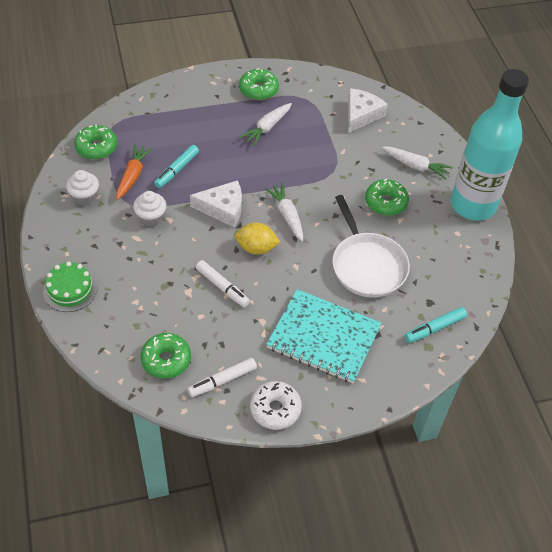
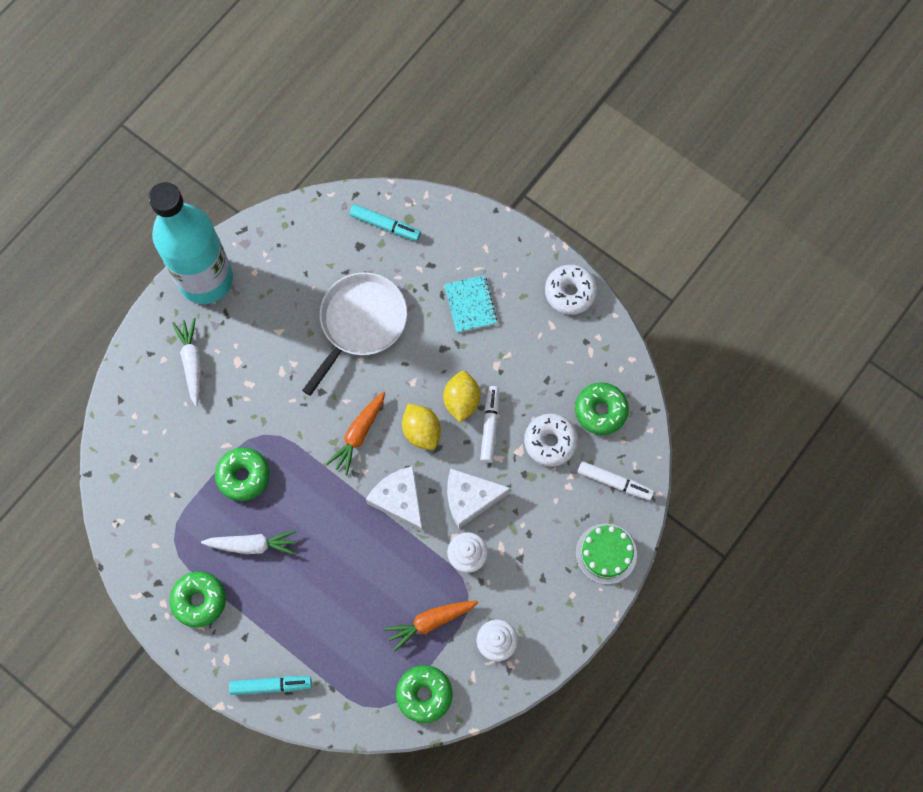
camera: 125 degrees left, 20 degrees up
turquoise marker [154,145,199,188] -> turquoise marker moved to [229,676,312,695]
white marker [188,358,257,397] -> white marker moved to [577,461,654,500]
white carrot [264,183,303,242] -> orange carrot [326,391,385,475]
turquoise notebook [266,289,382,383] -> turquoise notebook [444,275,497,333], size x0.52
white cheese [348,88,388,133] -> white cheese moved to [447,469,511,529]
green donut [365,178,409,216] -> green donut moved to [215,447,270,501]
none -> yellow lemon [443,371,480,423]
none -> white donut [524,413,578,466]

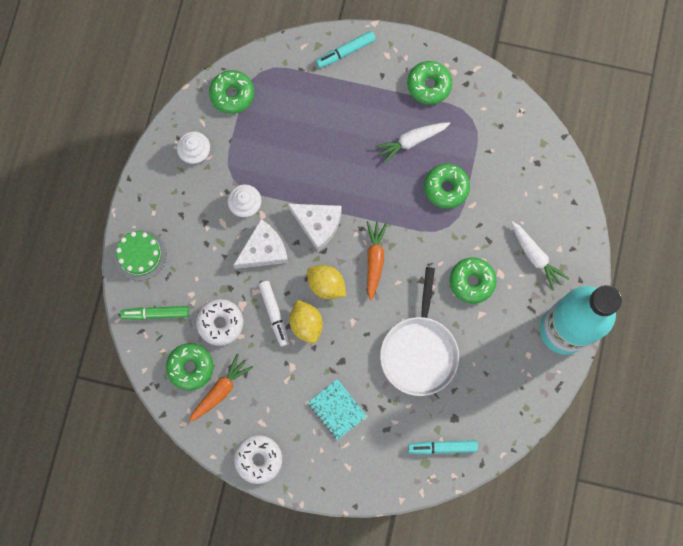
camera: 155 degrees right, 5 degrees up
orange carrot [384,601,478,652] -> orange carrot moved to [189,353,253,422]
white marker [577,461,654,500] -> green marker [120,306,189,320]
none -> green donut [450,257,497,304]

